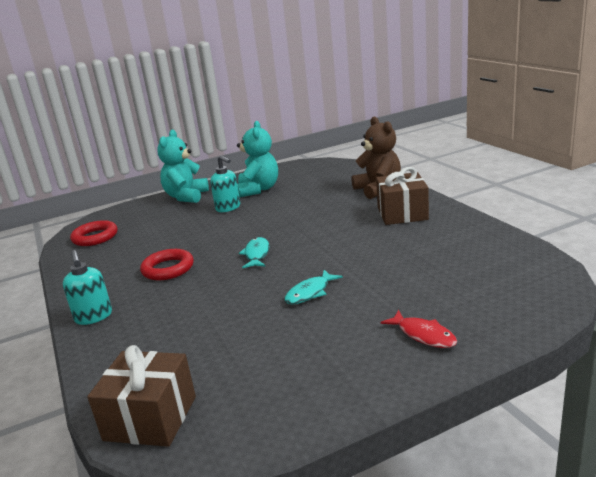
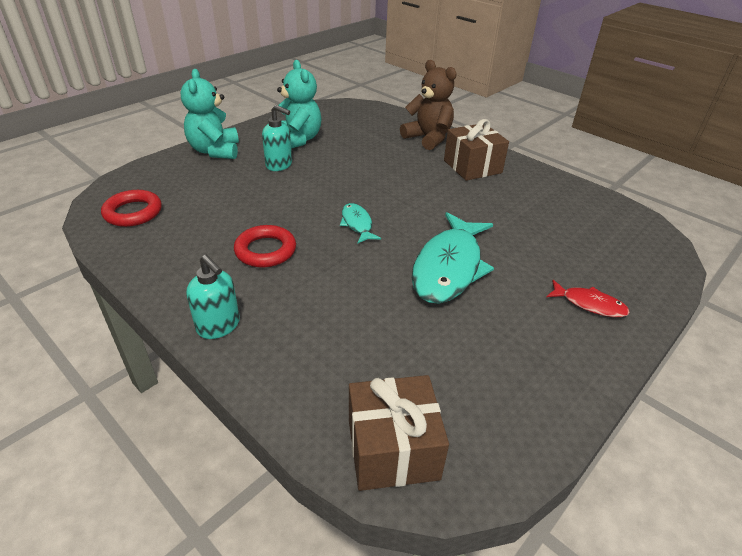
camera: 25 degrees left, 15 degrees up
turquoise fish [284,270,343,304] -> turquoise fish [412,212,494,304], size x2.03

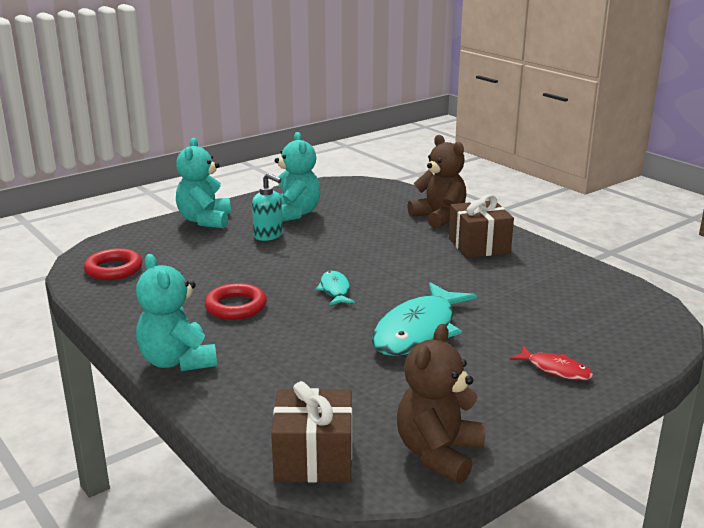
camera: 10 degrees right, 15 degrees down
turquoise soap dispenser [186,255,240,339] -> turquoise teddy bear [136,254,217,371]
none -> brown teddy bear [397,324,486,484]

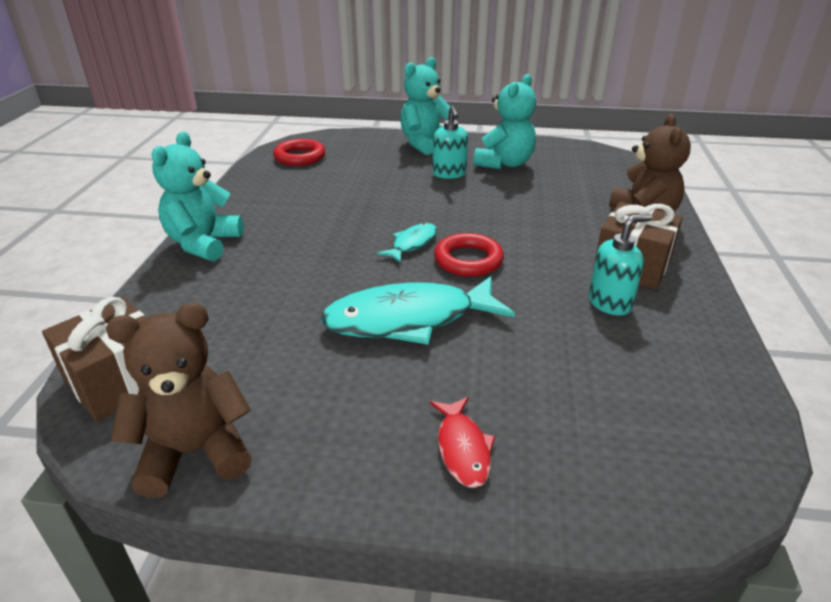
camera: 45 degrees right, 10 degrees up
red ring [204,283,267,320] -> red ring moved to [434,233,504,277]
none -> turquoise soap dispenser [589,214,652,316]

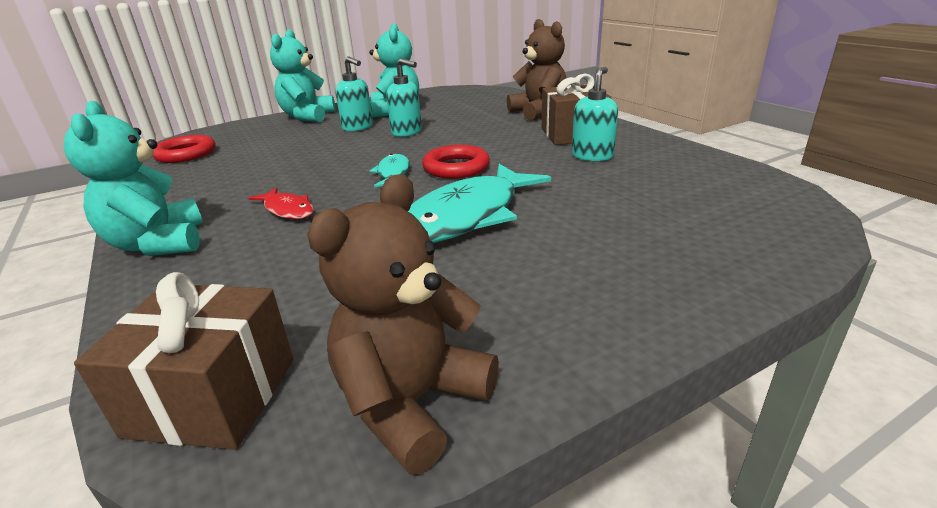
camera: 35 degrees left, 5 degrees down
red fish [430,397,495,488] -> red fish moved to [249,187,314,219]
none -> turquoise soap dispenser [386,58,422,137]

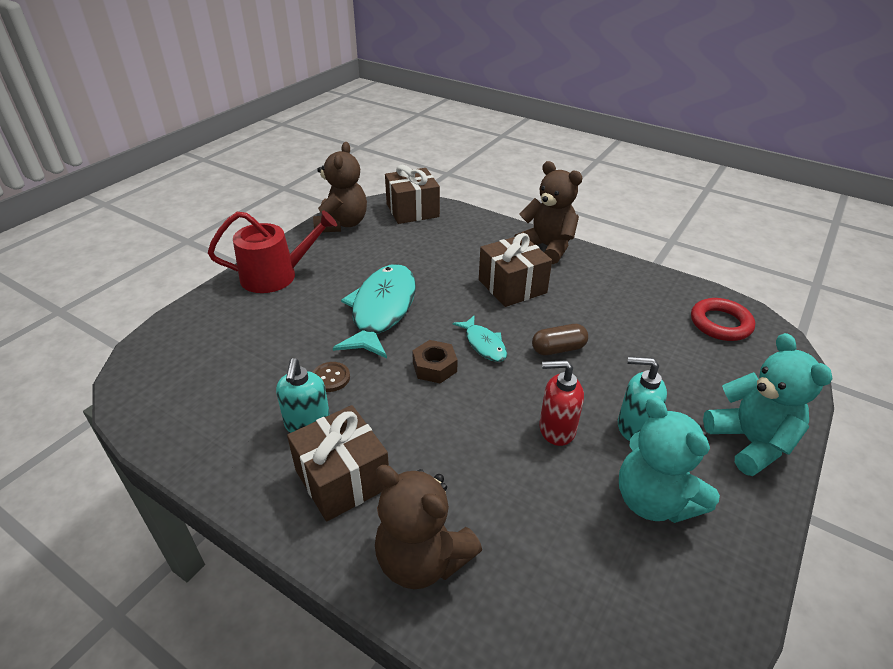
camera: 150 degrees right, 10 degrees up
turquoise teddy bear [63,101,203,256] -> brown teddy bear [514,161,583,264]
red fish [249,187,314,219] -> brown gift [479,233,552,307]
turquoise soap dispenser [386,58,422,137] -> red soap dispenser [539,360,584,446]
red ring [422,145,490,179] -> brown nut [412,340,458,383]
none -> red watering can [208,210,337,293]
none -> brown button [312,362,350,392]
none -> brown capsule [532,324,588,355]

